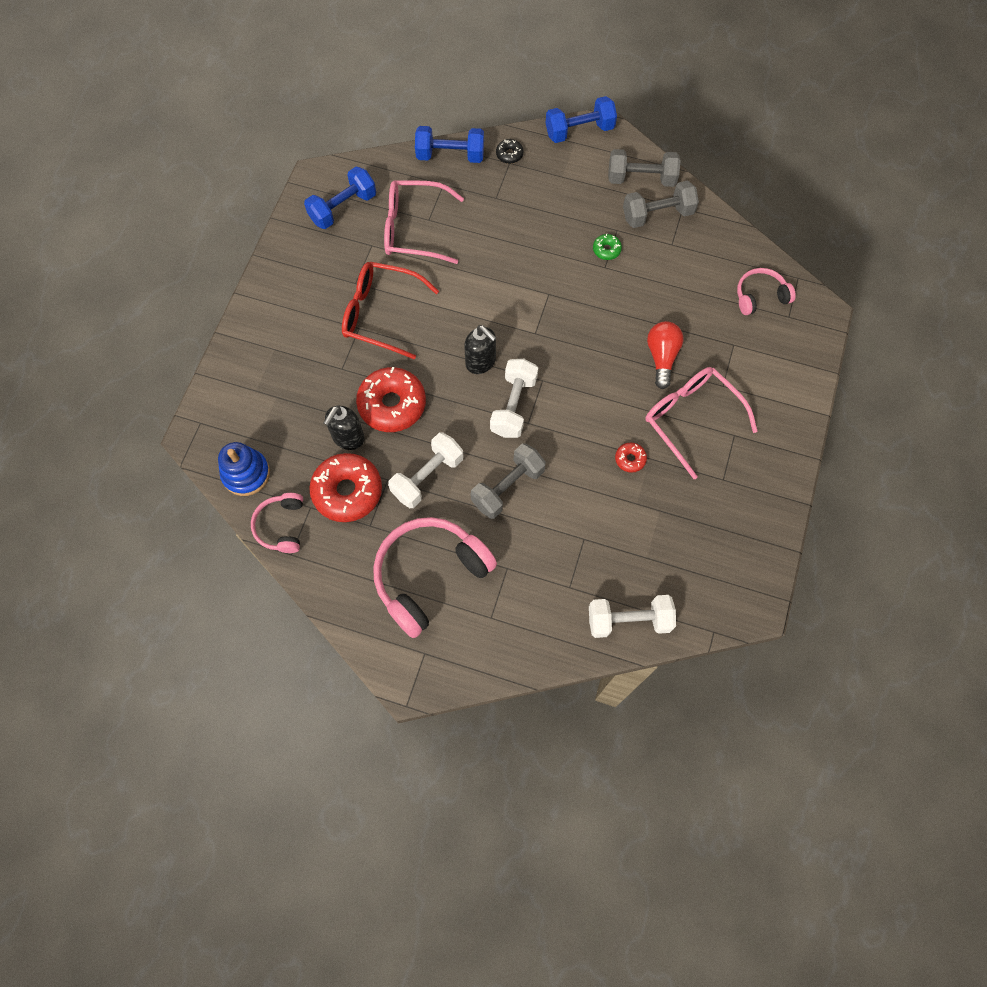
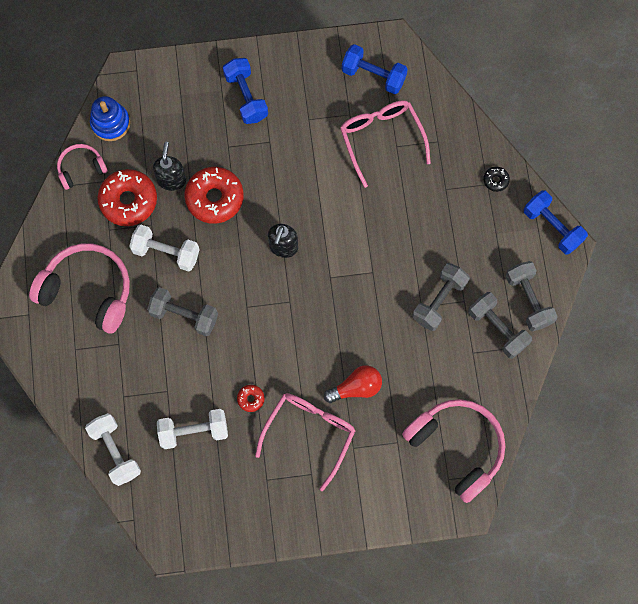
camera: 65 degrees right, 5 degrees up
black soap dispenser [324,405,365,450] -> black soap dispenser turned 90 degrees clockwise [153,142,186,191]
red glasses [342,262,439,359] -> none
blue dumbbell [415,126,484,163] -> blue dumbbell moved to [223,58,268,124]
white dumbbell [490,359,538,438] -> white dumbbell moved to [157,409,228,449]
green donut [593,234,622,260] -> grey dumbbell [412,263,470,331]
pink headphones [737,268,796,315] -> pink headphones [402,399,505,503], size x1.89

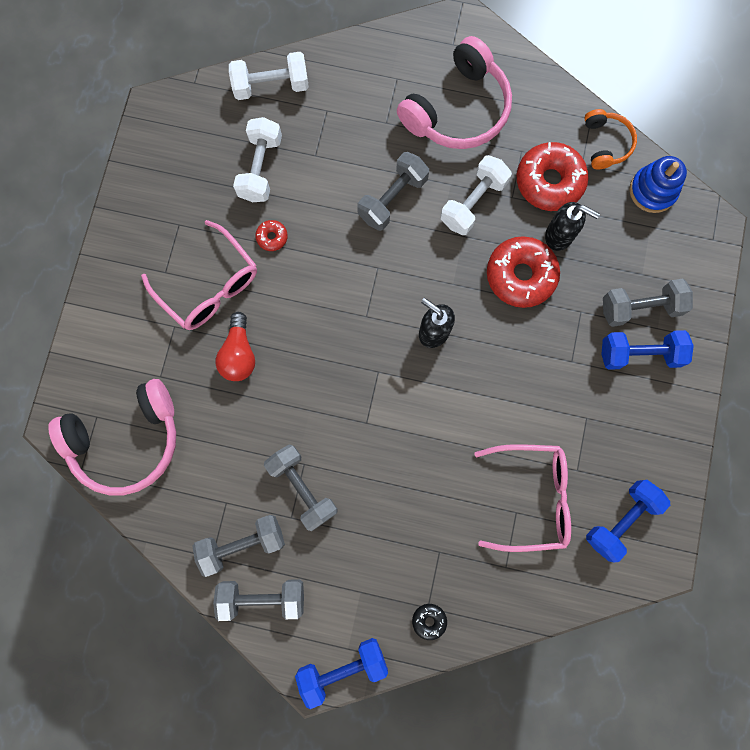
camera: 110 degrees right, 5 degrees up
pink headphones [57,144,108,190] -> orange headphones [584,109,637,169]
none -> grey dumbbell [603,279,693,327]

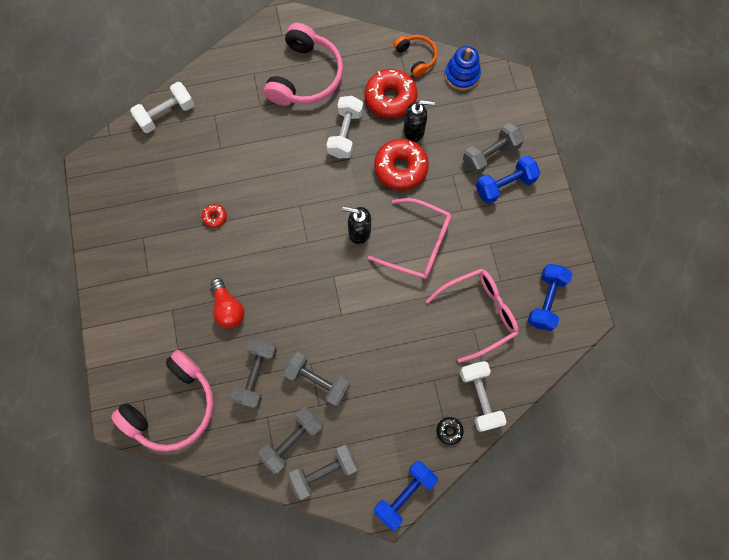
camera: 25 degrees left, 5 degrees down
pink glasses [141,220,257,330] -> pink glasses moved to [368,198,452,279]
white dumbbell [233,117,282,202] -> white dumbbell moved to [460,361,506,432]
grey dumbbell [357,152,429,231] -> grey dumbbell moved to [231,339,277,409]

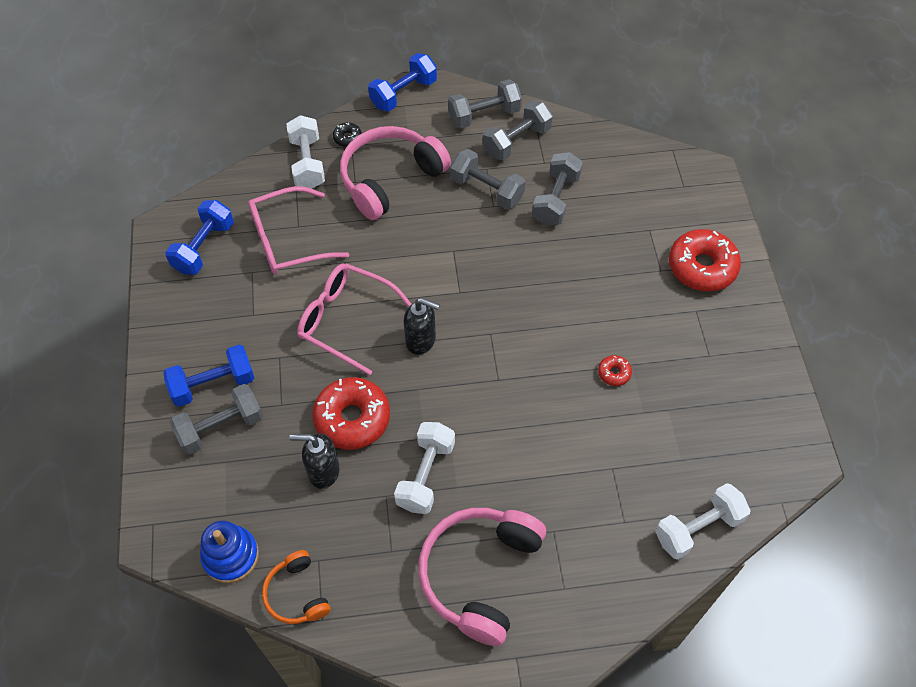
camera: 175 degrees left, 15 degrees down
pink headphones [111,350,214,452] -> pink headphones moved to [340,126,451,220]
red light bulb [211,278,244,329] -> none
red donut [365,69,417,118] -> red donut moved to [669,229,741,292]

